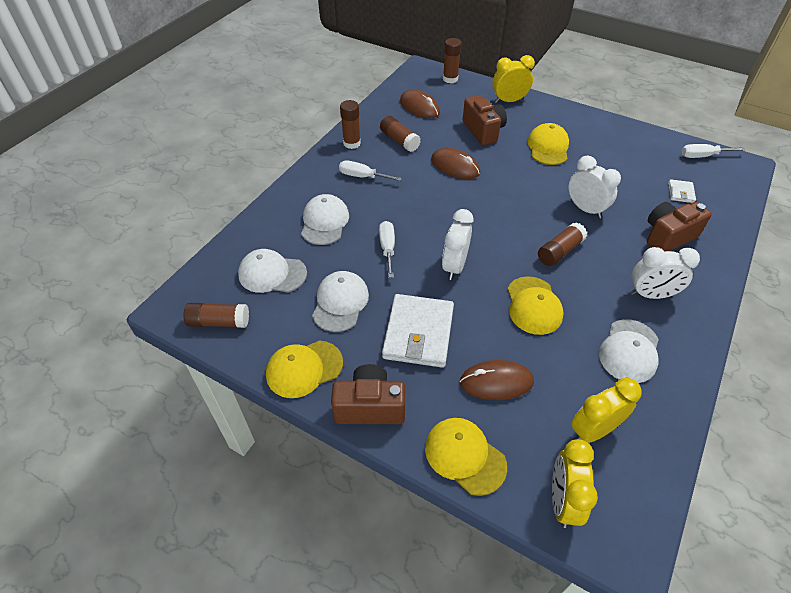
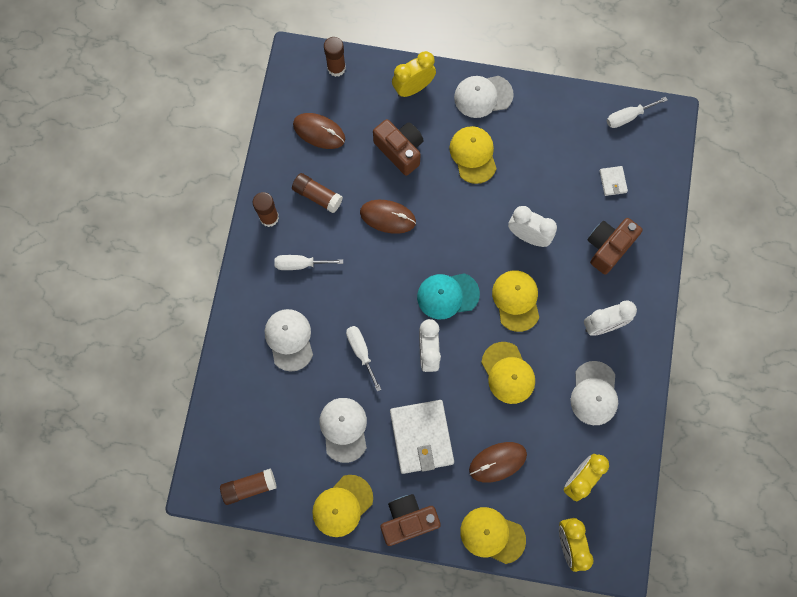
camera: 20 degrees left, 25 degrees up
white cap [238,249,307,293] -> white cap moved to [454,76,514,118]
brown glue stick [538,222,587,266] -> yellow cap [492,270,539,332]
none -> turquoise cap [417,273,480,319]

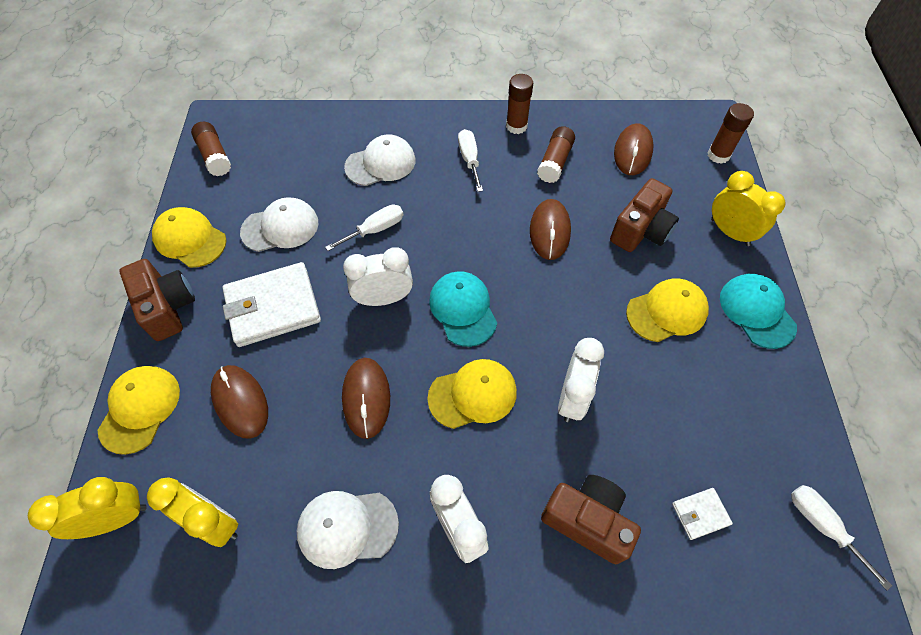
camera: 80 degrees right, 15 degrees down
white cap [454,76,514,118] -> turquoise cap [720,274,797,349]
yellow cap [481,342,535,404] -> brown mouse [342,358,390,439]

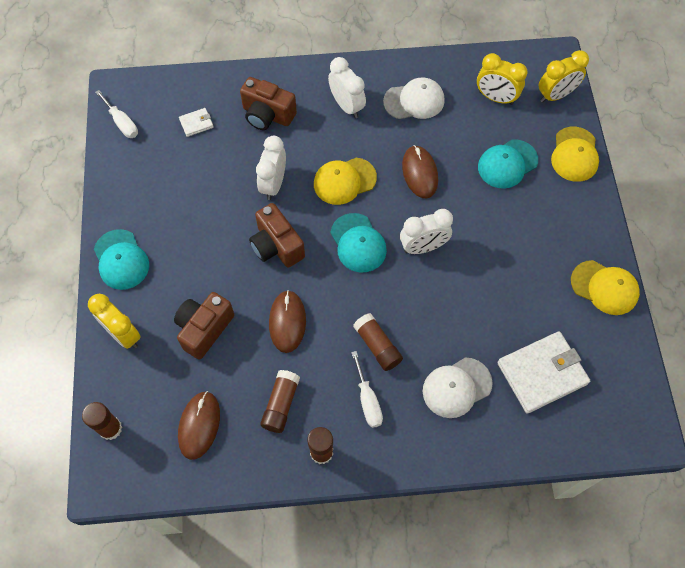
camera: 175 degrees right, 5 degrees up
brown camera [119,259,195,341] -> brown camera moved to [249,203,305,268]
brown glue stick [191,122,231,176] -> brown glue stick moved to [353,313,403,371]
brown mouse [211,365,268,439] -> turquoise cap [478,139,538,189]
white wallet [223,262,321,347] -> white wallet moved to [497,331,590,414]
white cap [240,197,318,252] -> none
white screwdriver [325,205,403,251] -> none
yellow cap [626,278,709,342] -> none

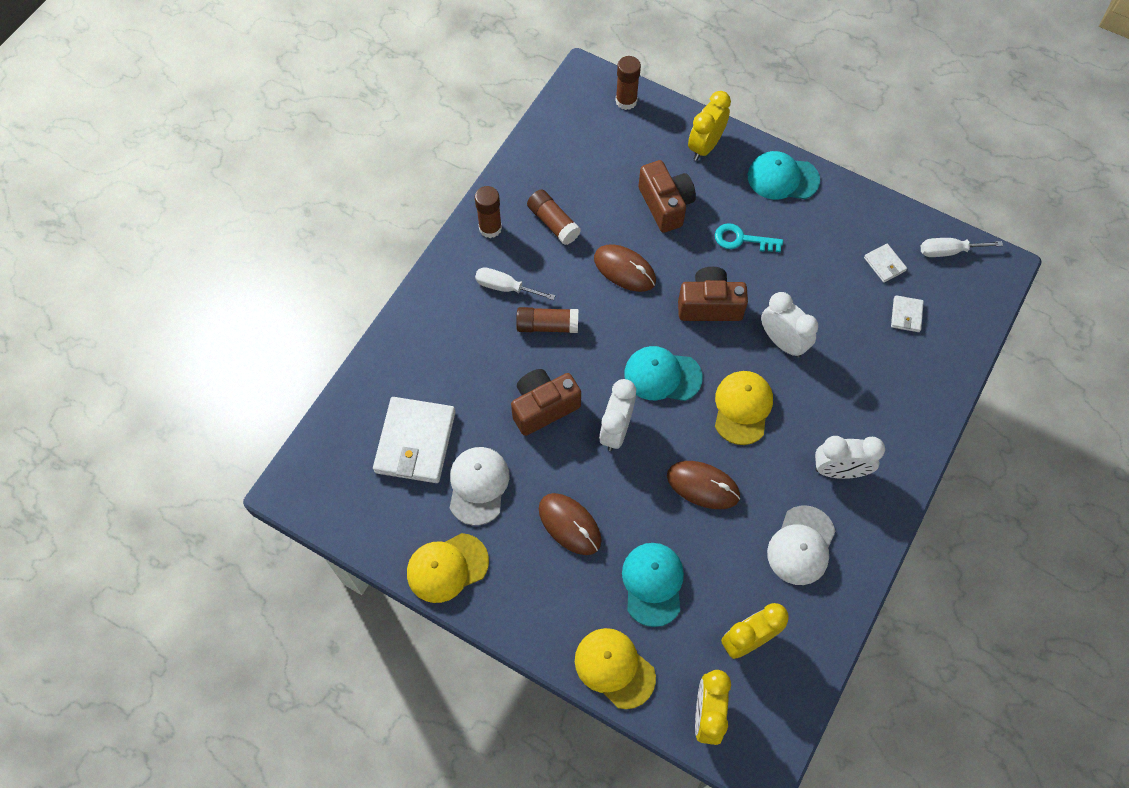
camera: 125 degrees right, 0 degrees up
yellow clock [88,294,141,349] -> yellow clock turned 45 degrees counterclockwise [688,91,731,161]
brown mouse [178,391,220,460] -> brown mouse moved to [539,493,602,555]
brown camera [240,77,297,130] -> brown camera moved to [511,369,581,436]
white cap [423,357,493,418] -> white cap moved to [450,447,509,526]
none -> turquoise key [715,223,783,252]
none -> white wallet [864,244,907,283]

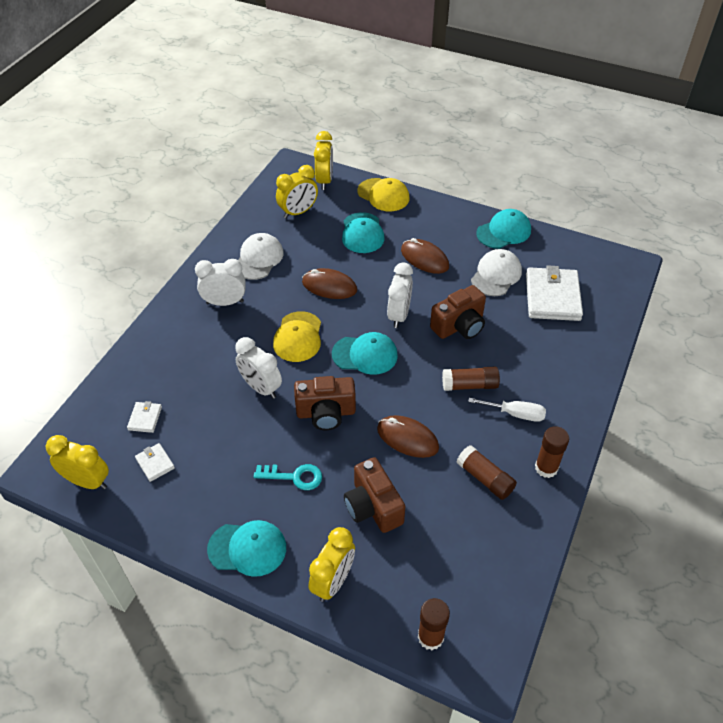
camera: 175 degrees right, 15 degrees down
yellow cap [407,533,489,603] -> turquoise cap [476,209,531,249]
white cap [450,447,509,526] -> white cap turned 150 degrees counterclockwise [471,249,522,296]
white screwdriver [921,238,1003,257] -> yellow clock [46,435,109,489]

